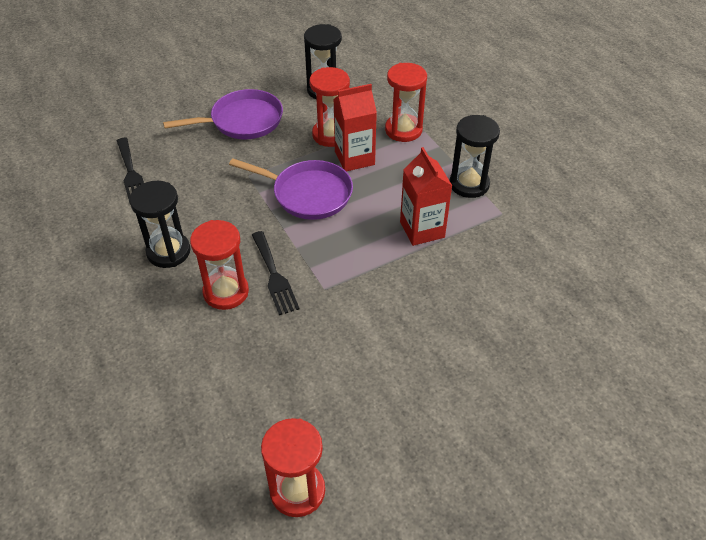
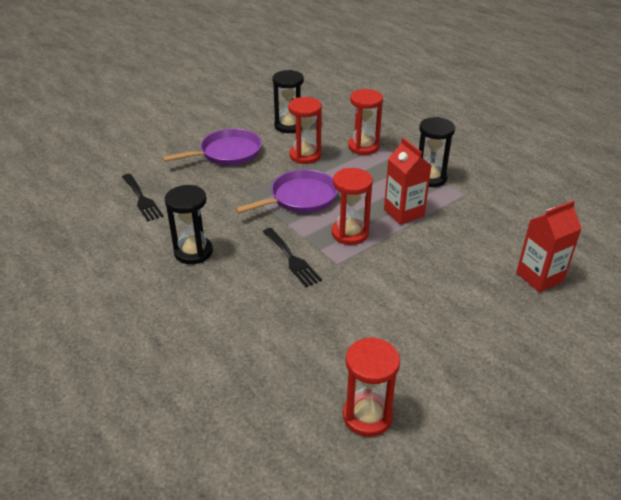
camera: 10 degrees left, 10 degrees down
red hourglass [190,220,249,310] -> red hourglass moved to [332,168,373,245]
purple pan [229,158,353,220] -> purple pan turned 45 degrees counterclockwise [235,170,338,214]
red carton [333,84,377,171] -> red carton moved to [516,200,582,292]

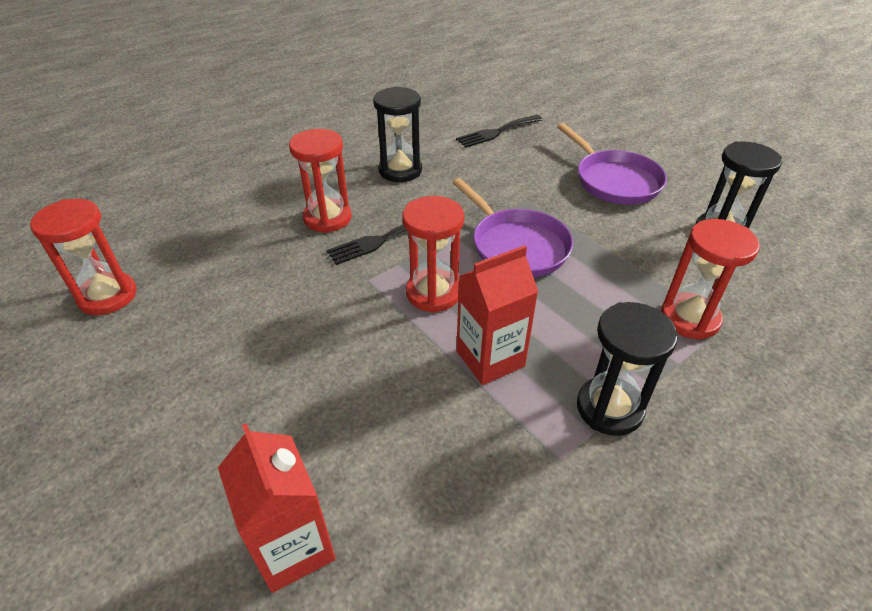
camera: 90 degrees right, 5 degrees up
red hourglass [288,97,322,164] -> red hourglass moved to [289,129,352,233]

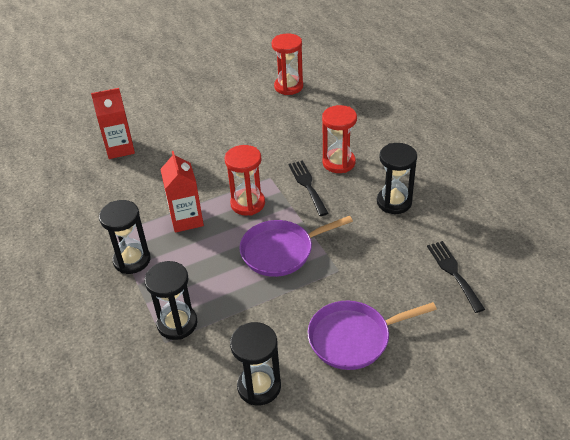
camera: 105 degrees right, 0 degrees up
red hourglass [661,219,760,340] -> black hourglass [145,261,198,340]

